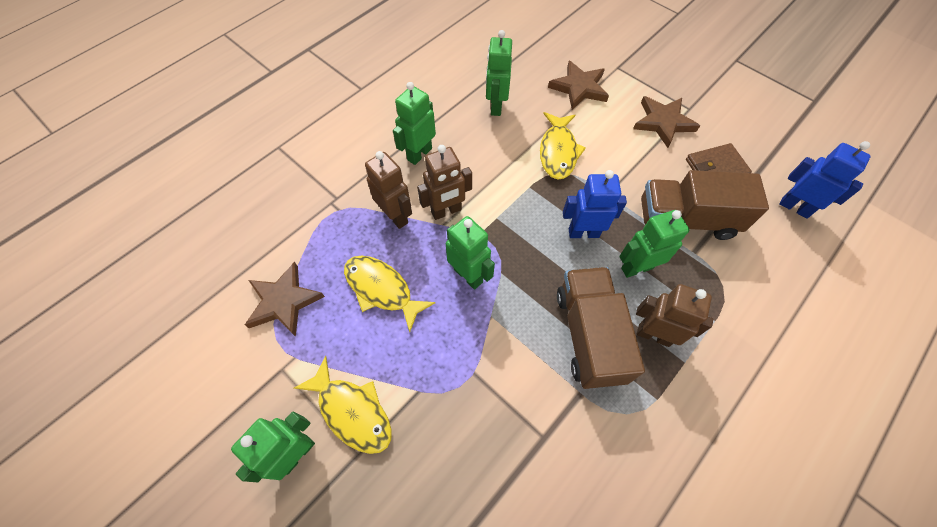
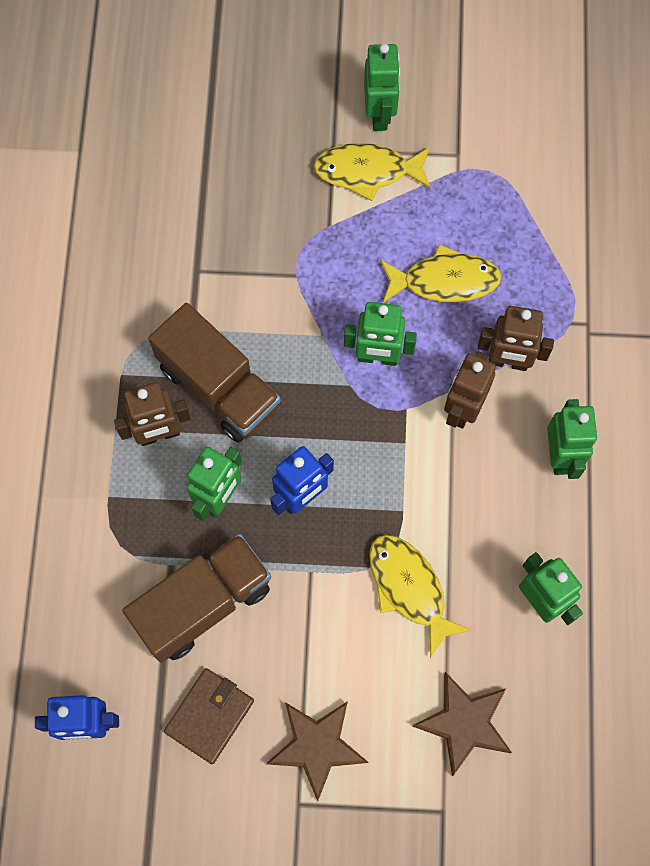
camera: 140 degrees right, 10 degrees up
brown star [245,262,325,337] -> none

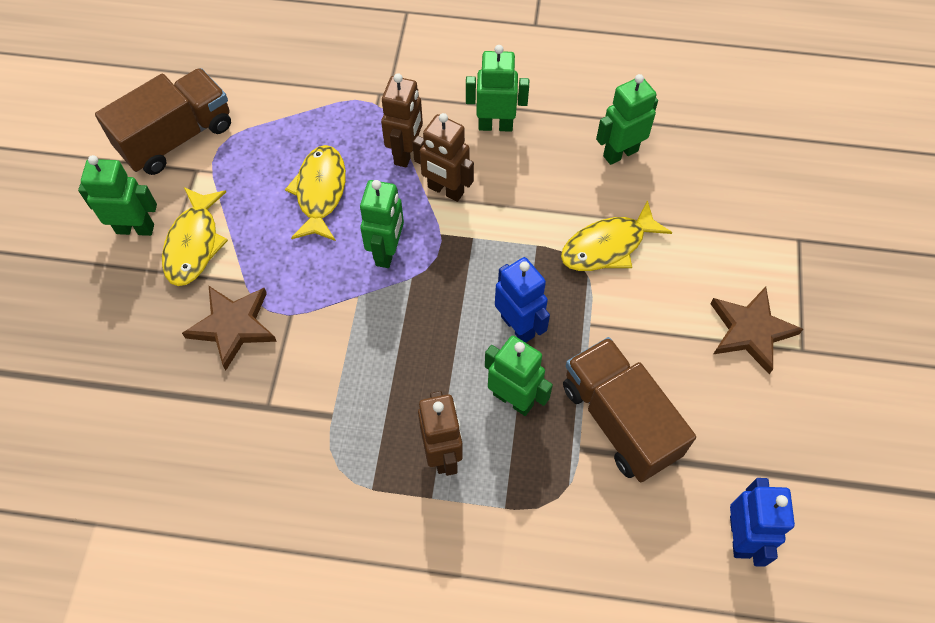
camera: 85 degrees left, 10 degrees down
brown truck [148,303,281,443] -> brown truck moved to [95,68,231,175]
brown wallet [164,668,254,764] -> none
brown star [412,672,512,776] -> brown star moved to [182,286,277,370]

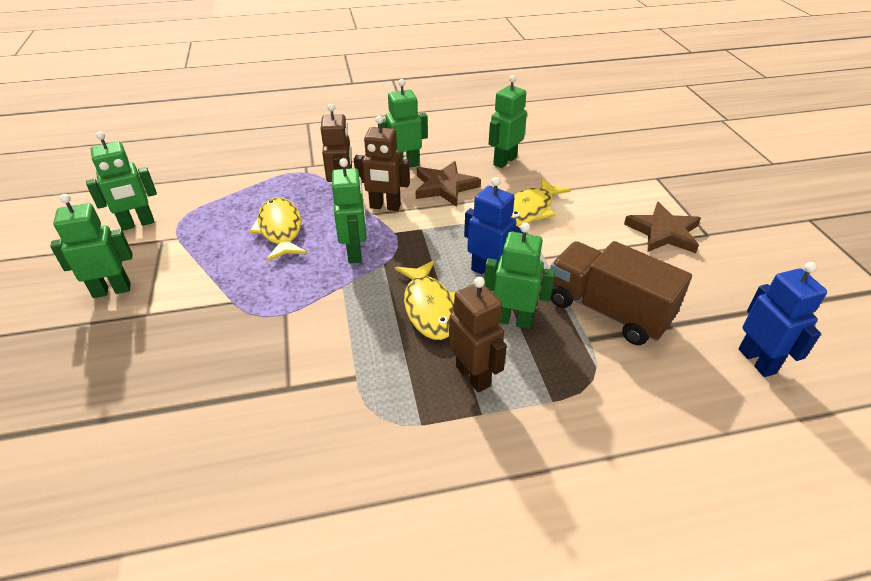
camera: 20 degrees left, 20 degrees down
brown truck [95,68,231,175] -> green robot [86,131,157,231]
yellow fish [162,187,228,286] -> yellow fish moved to [395,260,456,340]
brown star [182,286,277,370] -> brown star moved to [415,161,481,207]

